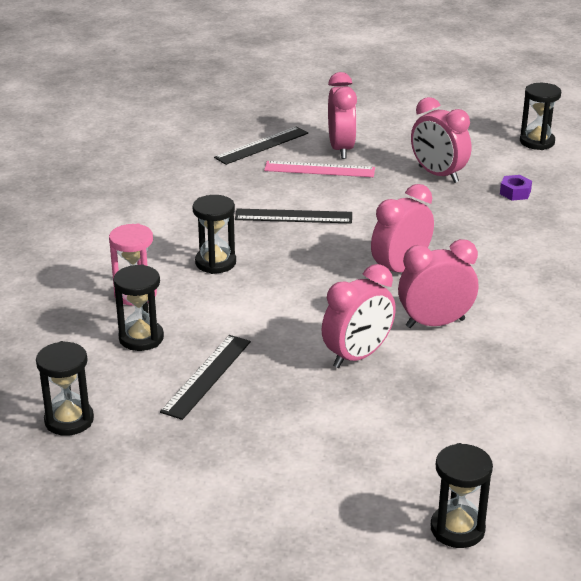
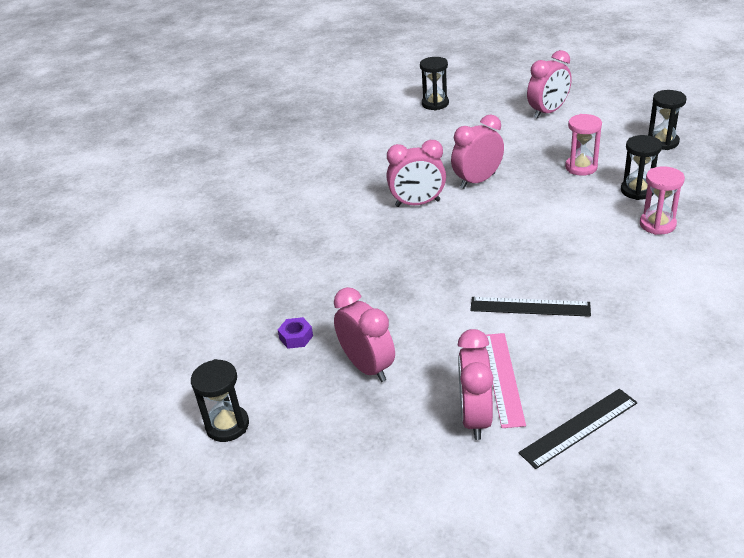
camera: 170 degrees left, 5 degrees up
black ruler [160,335,251,420] -> pink hourglass [565,114,602,176]
black hourglass [193,195,236,274] -> none
pink ruler [264,161,375,177] -> pink ruler turned 75 degrees clockwise [485,333,526,428]
pink clock [371,184,434,272] -> pink clock moved to [527,50,572,119]

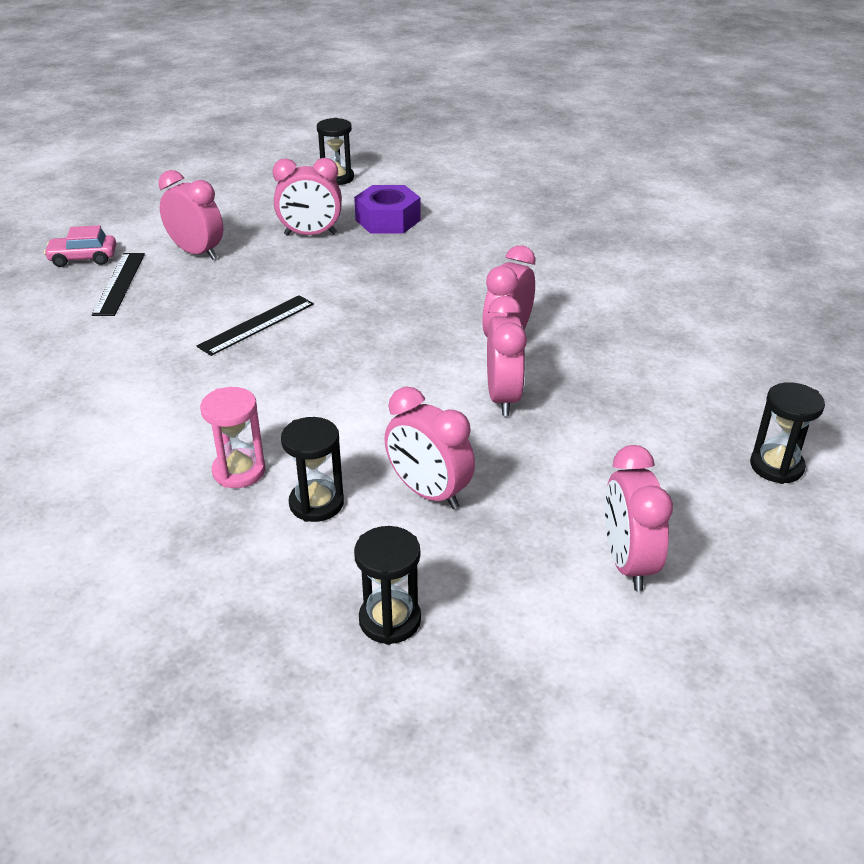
camera: 120 degrees right, 0 degrees up
purple nut [278,317,313,349] -> purple nut [354,185,421,234], size x2.05
pink ruler [485,333,526,428] -> none
pink hourglass [565,114,602,176] -> pink clock [384,387,475,509]
none -> pink car [44,225,116,267]

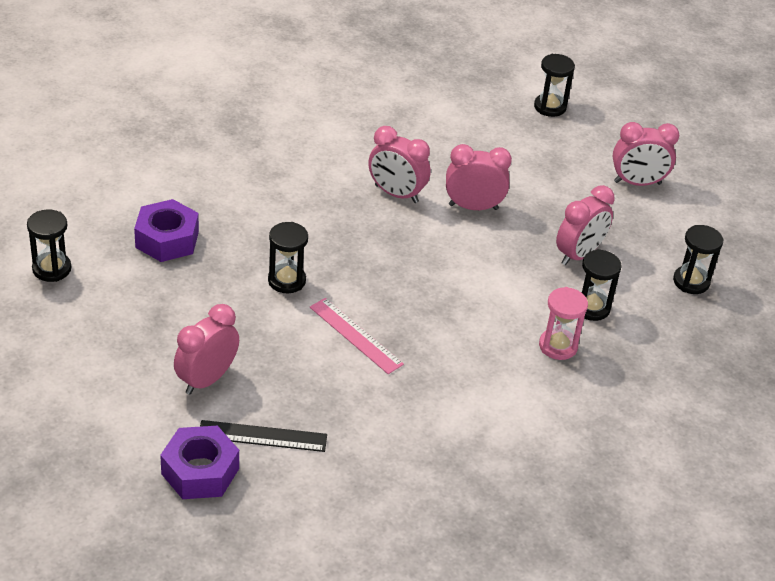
camera: 90 degrees left, 5 degrees up
pink car [44,225,116,267] -> purple nut [160,426,239,499]
black ruler [197,295,314,356] -> pink ruler [310,298,404,374]
pink clock [272,158,342,236] -> none
none -> black hourglass [268,222,308,293]

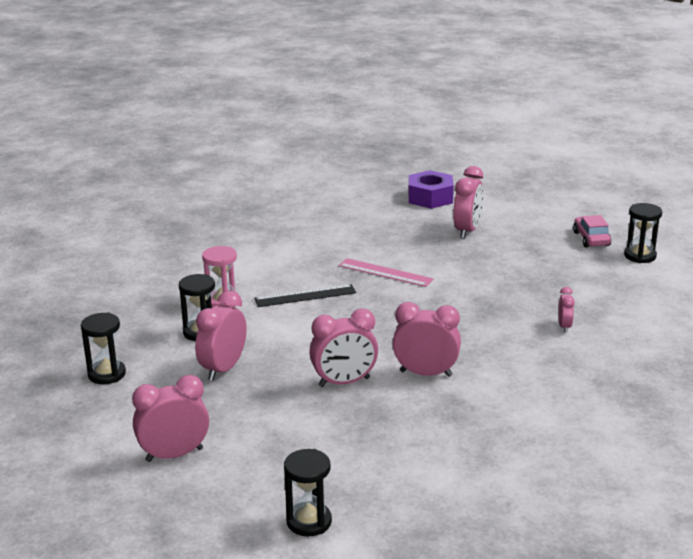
camera: 165 degrees right, 15 degrees down
purple nut [134,199,199,262] -> none
black ruler [200,420,327,452] -> black ruler moved to [254,284,356,307]
black hourglass [268,222,308,293] -> none
none -> pink clock [558,287,575,333]
none -> pink car [573,215,611,247]

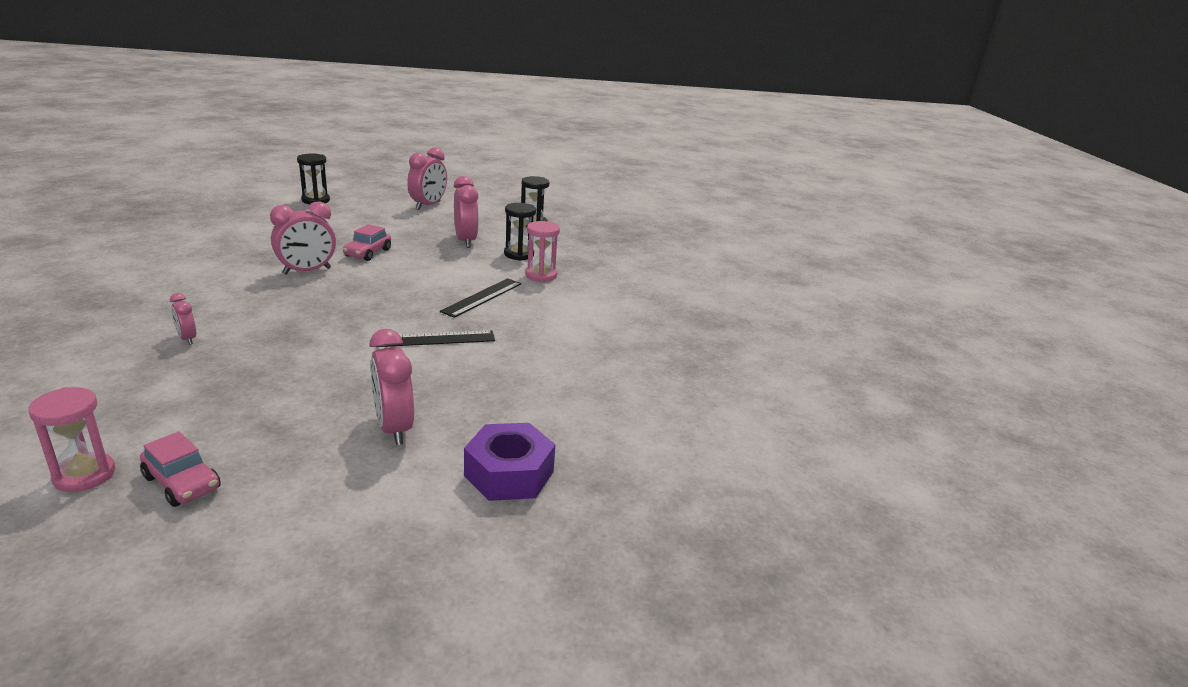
camera: 135 degrees right, 0 degrees up
pink clock [309,309,378,387] -> pink car [343,224,391,261]
pink ruler [339,258,433,287] -> black ruler [379,330,495,347]
black hourglass [624,203,662,263] -> pink hourglass [28,387,115,492]

